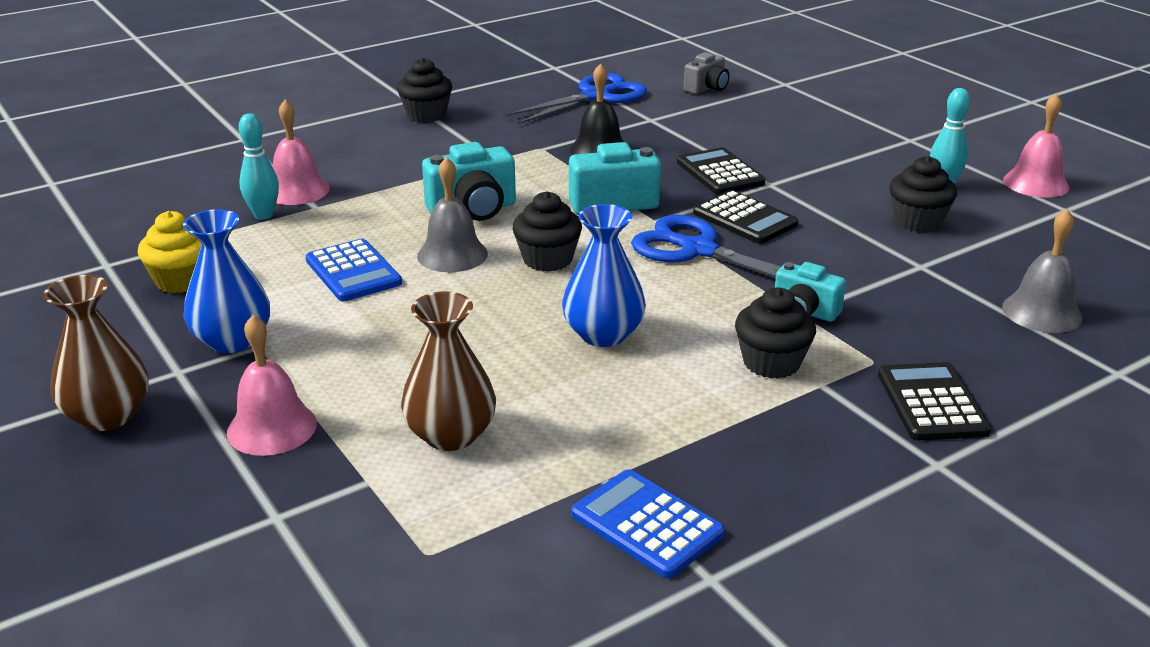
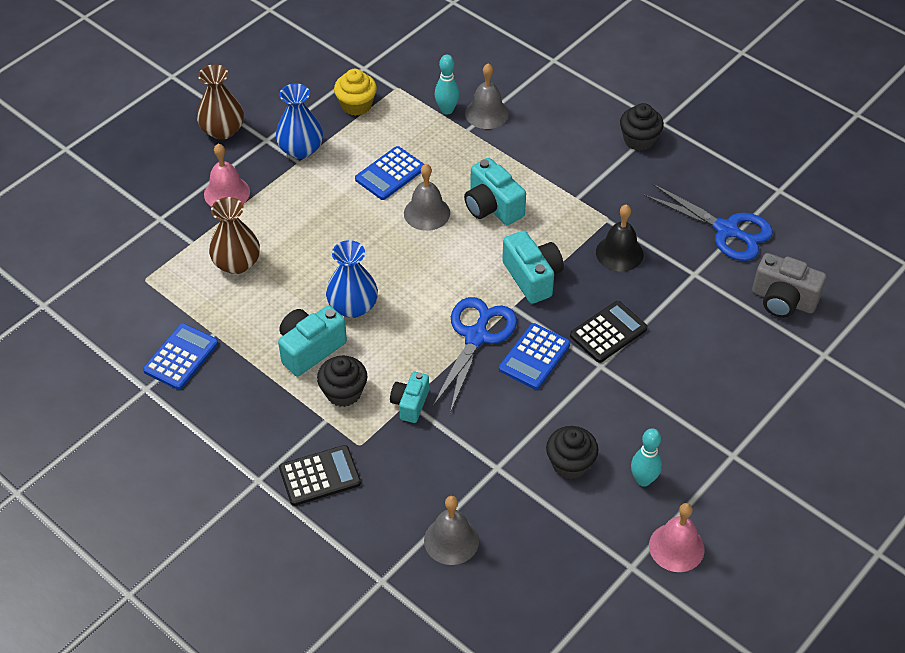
camera: 75 degrees right, 20 degrees up
pink bell [273,100,330,205] -> grey bell [465,63,509,129]
black cupcake [512,191,582,272] -> none
grey camera [684,52,729,94] -> grey camera [752,253,827,318], size x1.54
black calculator [693,190,799,244] -> blue calculator [499,323,570,389]
none -> turquoise camera [278,306,347,376]

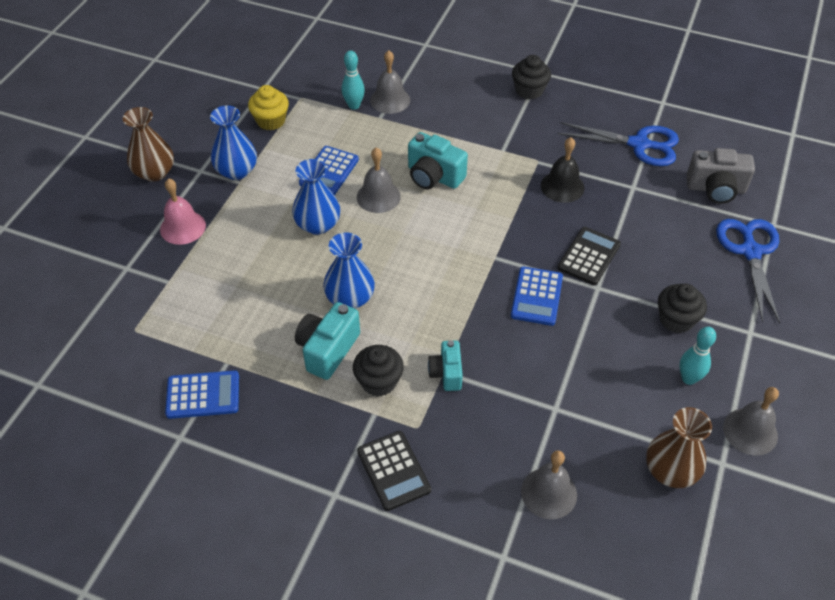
camera: 20 degrees left, 0 degrees up
blue calculator [143,323,218,390] -> blue calculator turned 75 degrees clockwise [165,370,239,419]
brown vase [209,197,260,274] -> brown vase moved to [646,407,712,488]
black calculator [279,445,361,506] -> black calculator turned 105 degrees clockwise [357,431,431,511]
blue scissors [433,297,517,413] -> blue scissors moved to [716,219,780,324]
turquoise camera [502,230,564,304] -> none
black cupcake [546,426,598,479] -> black cupcake moved to [658,284,707,333]
pink bell [649,503,705,572] -> grey bell [723,387,779,456]
none -> blue vase [292,159,340,235]

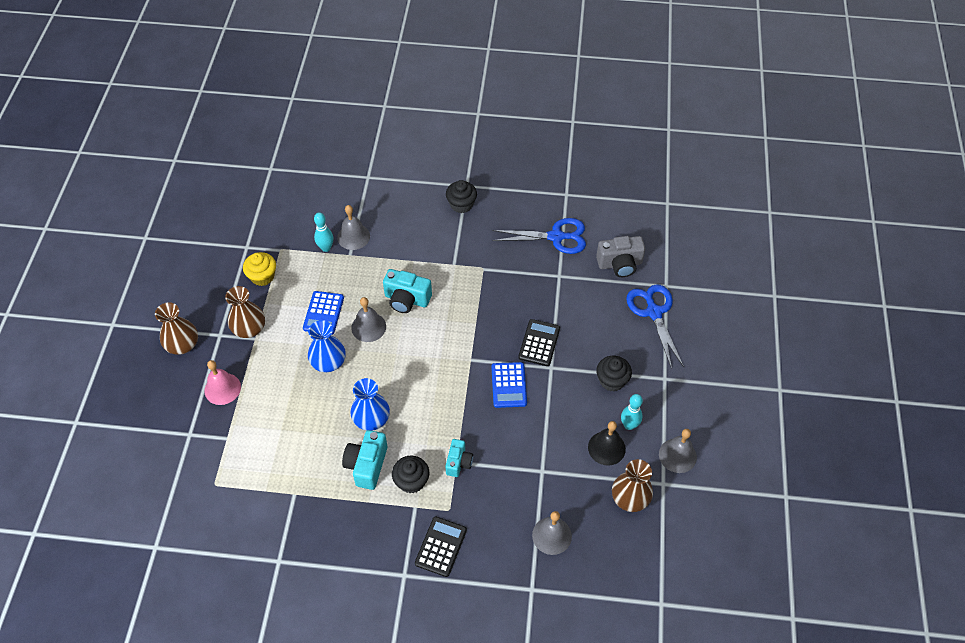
camera: 15 degrees left, 5 degrees up
blue calculator [165,370,239,419] -> none
blue vase [210,106,257,180] -> brown vase [225,286,265,338]
black calculator [357,431,431,511] -> black calculator turned 120 degrees counterclockwise [415,516,467,577]
turquoise camera [428,340,463,391] -> turquoise camera turned 150 degrees counterclockwise [445,439,473,477]
black bell [541,137,584,203] -> black bell moved to [588,421,626,466]

